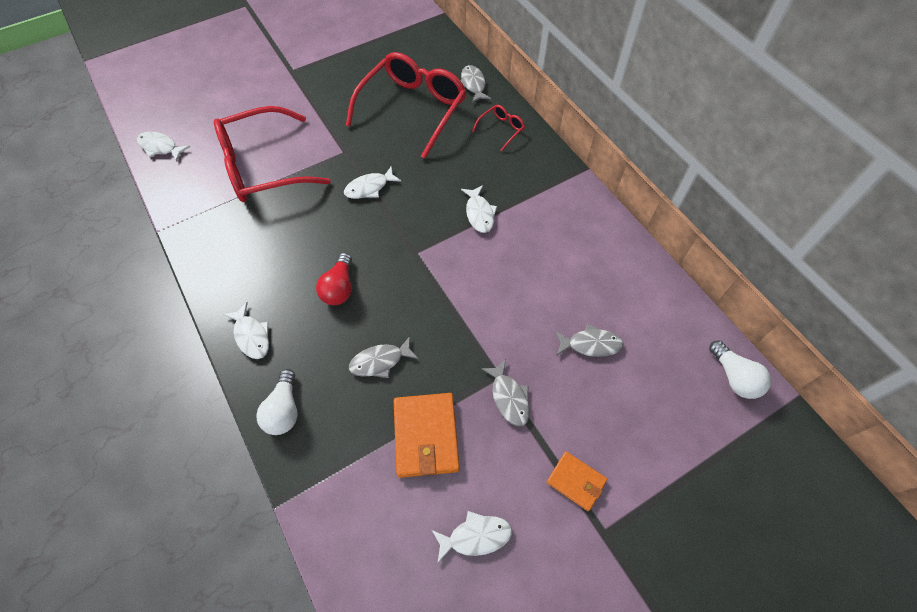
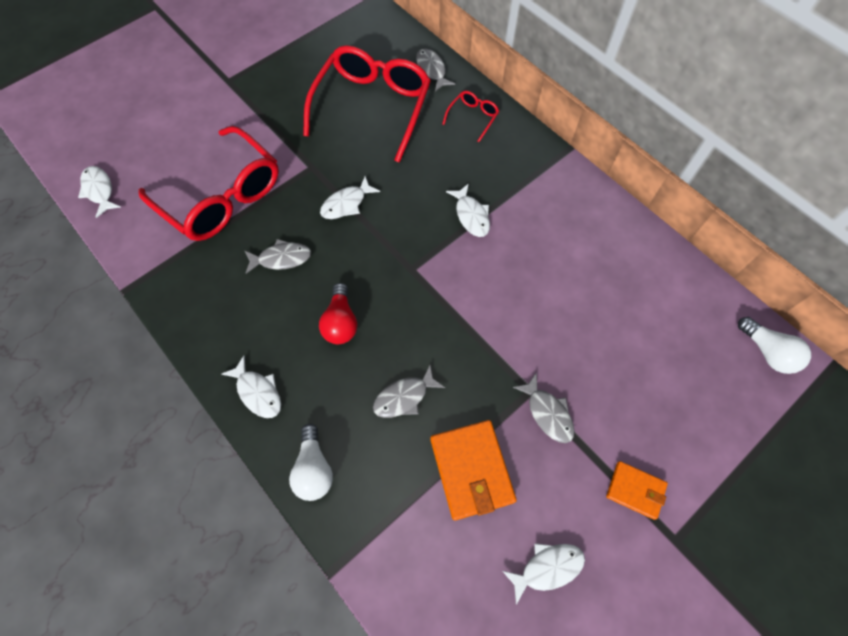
camera: 10 degrees left, 5 degrees up
white fish [137,132,190,162] -> white fish turned 45 degrees clockwise [78,166,120,218]
red glasses [214,106,331,202] -> red glasses turned 105 degrees counterclockwise [138,126,279,241]
grey fish [555,324,624,357] -> grey fish moved to [245,239,311,274]

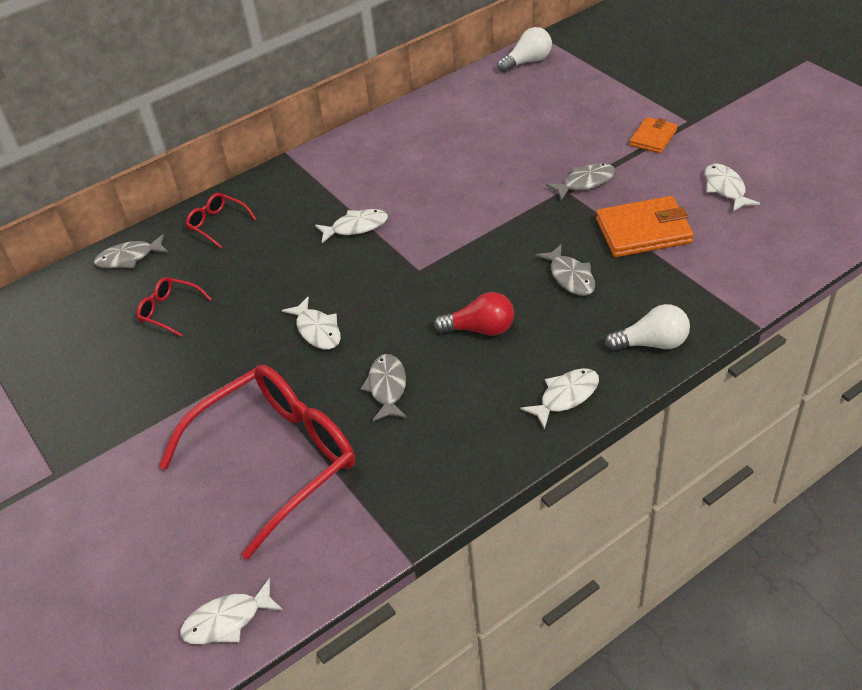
camera: 80 degrees left, 20 degrees down
red glasses [303,45,431,163] -> red glasses [137,277,212,337], size x0.42

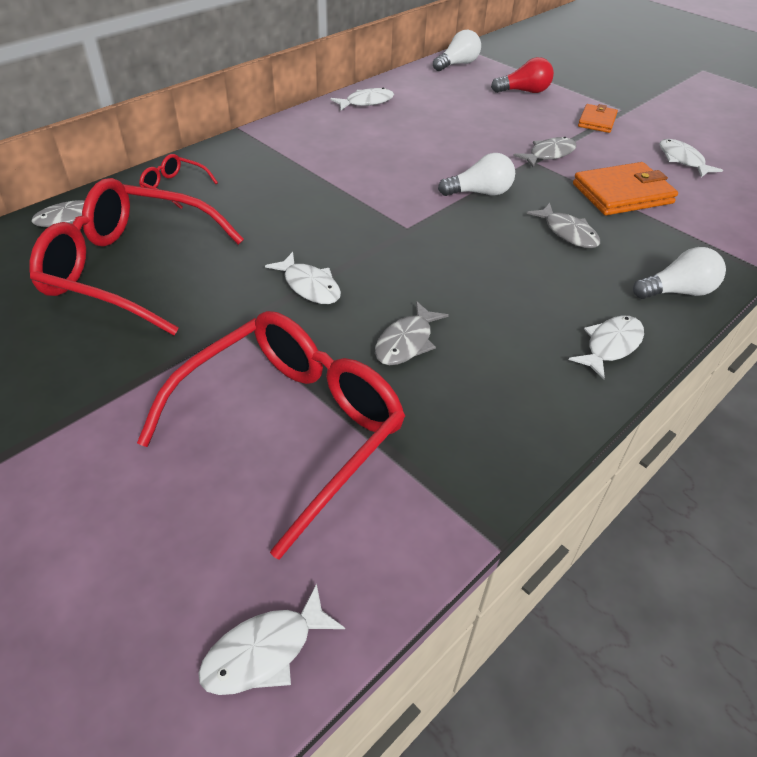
camera: 15 degrees left, 0 degrees up
red glasses [137,277,212,337] -> red glasses [29,178,244,335], size x2.37
white fish [315,209,388,243] -> white fish moved to [331,87,394,110]
grey fish [360,354,407,422] -> grey fish turned 135 degrees counterclockwise [375,301,449,365]
red light bulb [434,292,514,336] -> red light bulb moved to [491,57,554,93]
none -> white light bulb [438,153,515,196]

